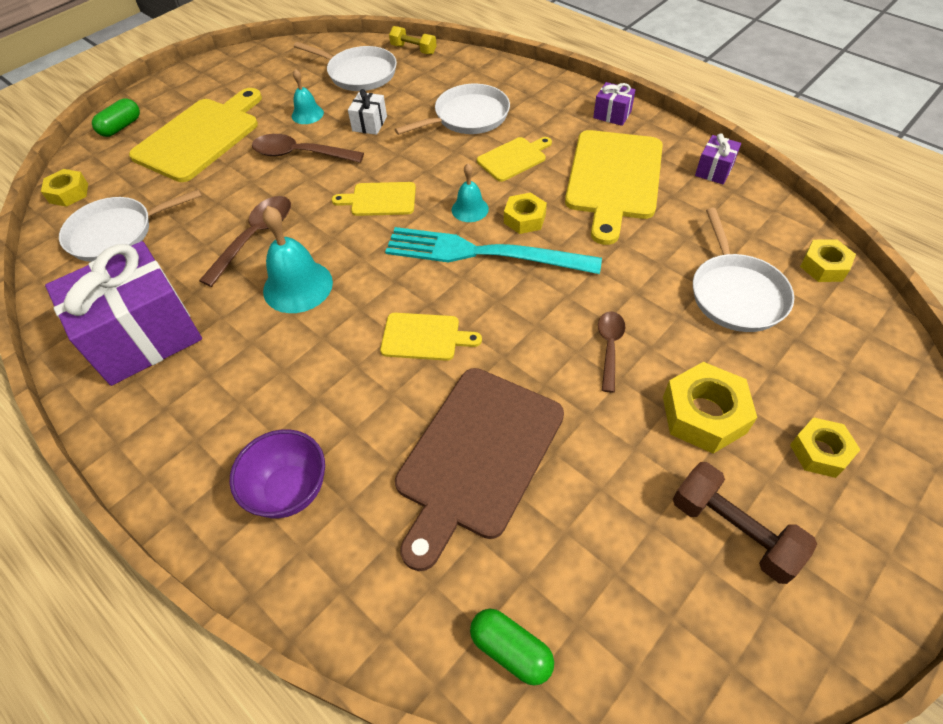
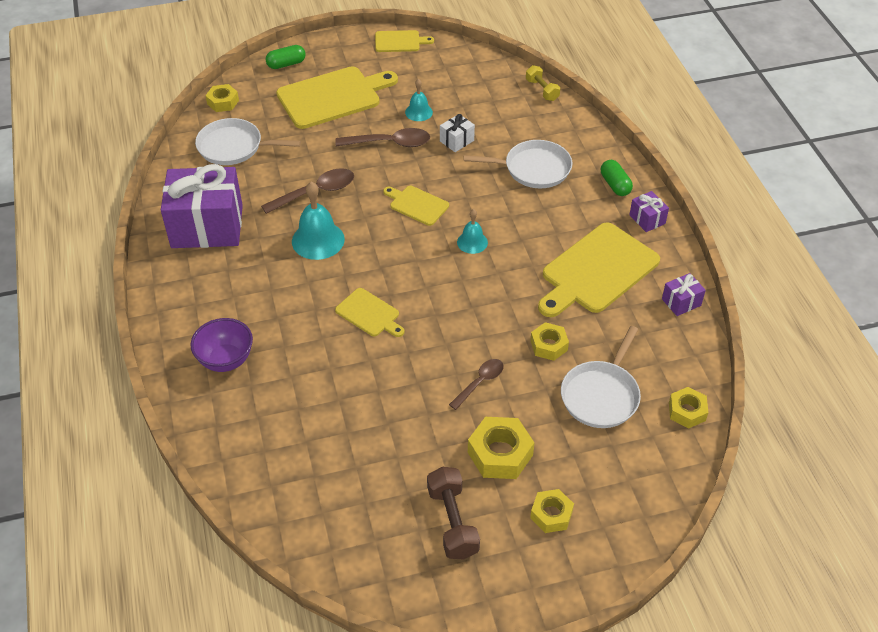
camera: 30 degrees right, 5 degrees down
brown spoon [252,134,364,163] -> brown spoon turned 135 degrees clockwise [335,128,430,147]
white pan [294,42,397,91] -> none
turquoise fork [385,227,602,274] -> none
brown cutting board [395,368,564,571] -> none
green capsule [470,609,554,686] -> green capsule moved to [601,160,633,196]
yellow cutting board [477,137,552,182] -> yellow cutting board moved to [375,30,434,52]
yellow nut [504,193,547,234] -> yellow nut moved to [530,322,569,361]

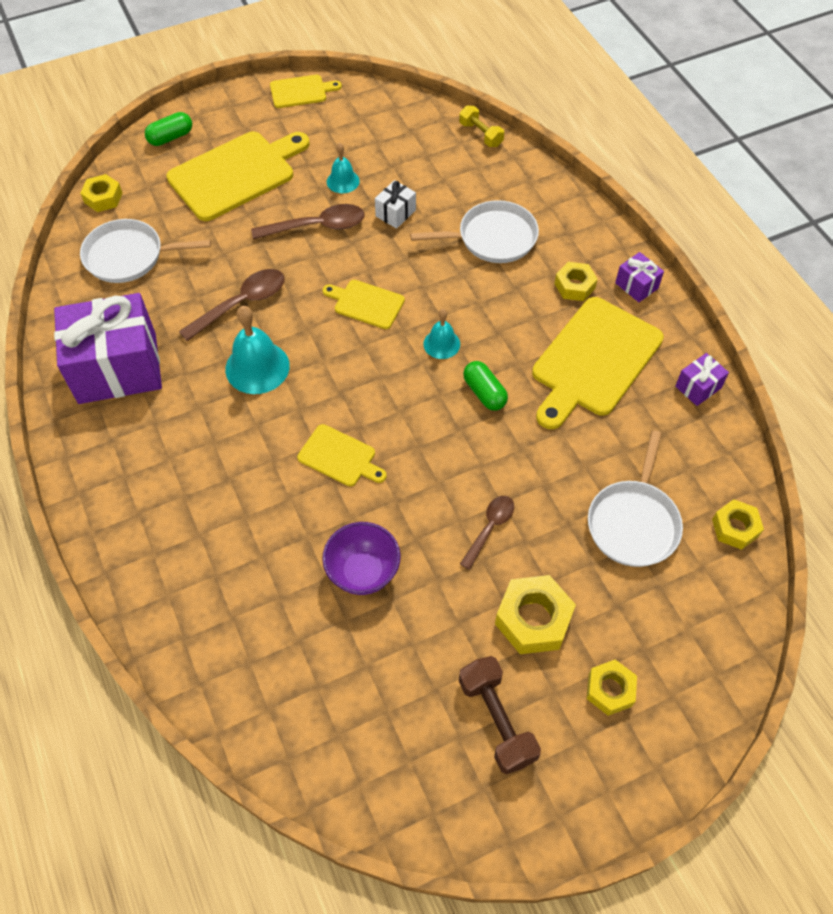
camera: 10 degrees left, 10 degrees up
purple bowl [190,318,253,372] -> purple bowl moved to [322,522,400,595]
yellow nut [530,322,569,361] -> yellow nut moved to [554,262,598,301]
green capsule [601,160,633,196] -> green capsule moved to [463,361,508,411]

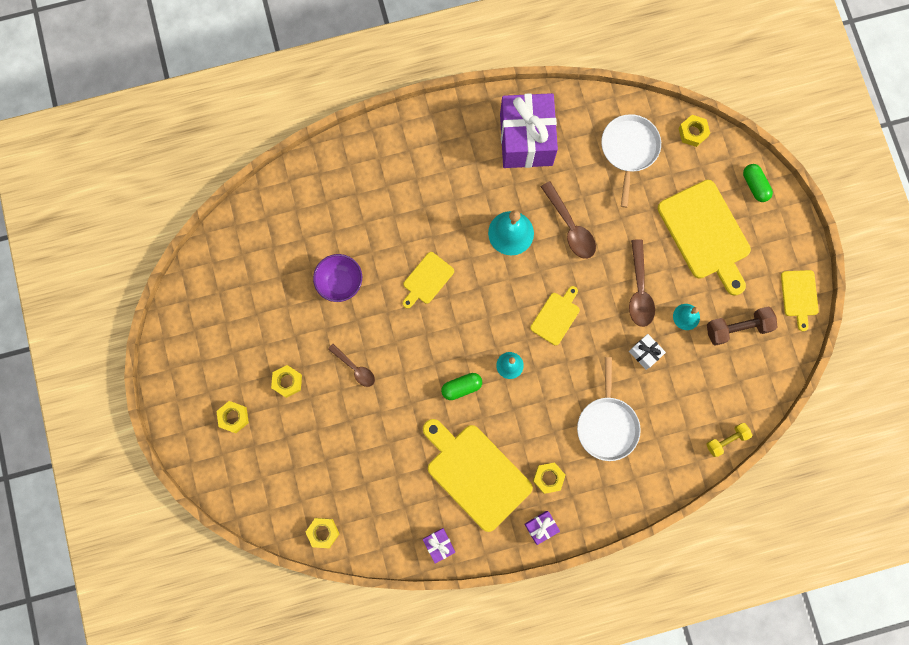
camera: 100 degrees right, 20 degrees up
brown dumbbell [459,656,541,774] -> brown dumbbell moved to [707,306,777,346]
yellow nut [495,575,576,654] -> yellow nut [271,365,302,398], size x0.64
white pan [588,430,683,567] -> none

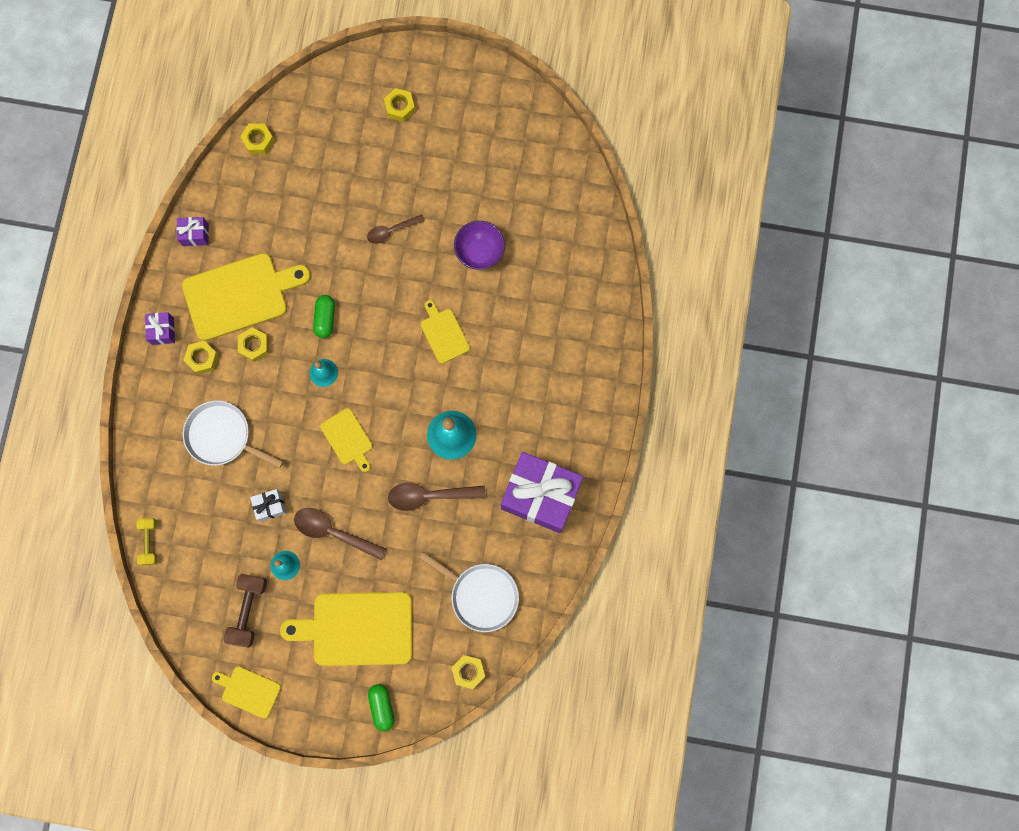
camera: 115 degrees right, 0 degrees up
yellow nut [271,365,302,398] -> yellow nut moved to [238,327,269,362]
green capsule [743,164,773,202] -> green capsule turned 75 degrees clockwise [368,684,394,731]

